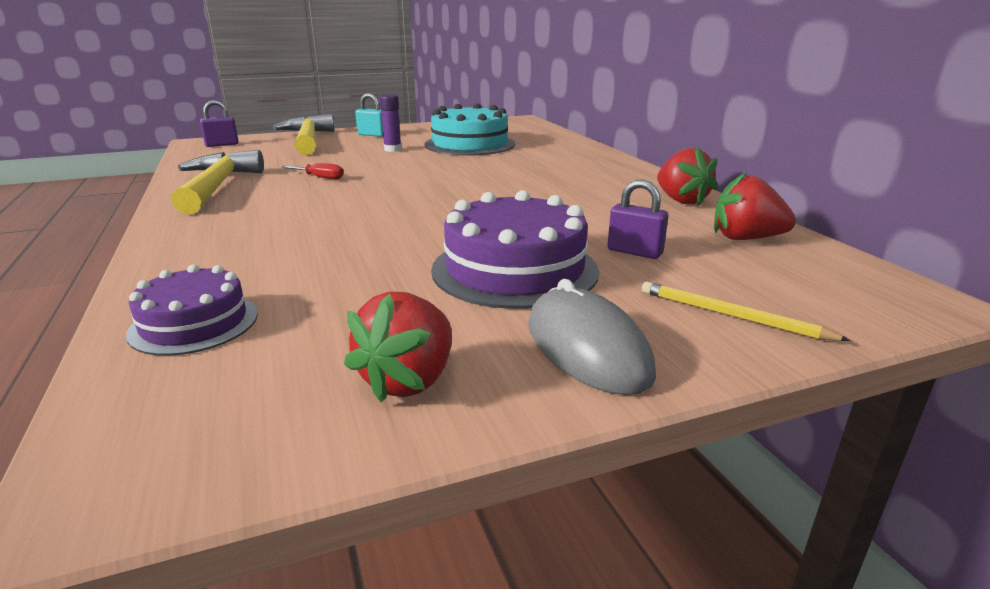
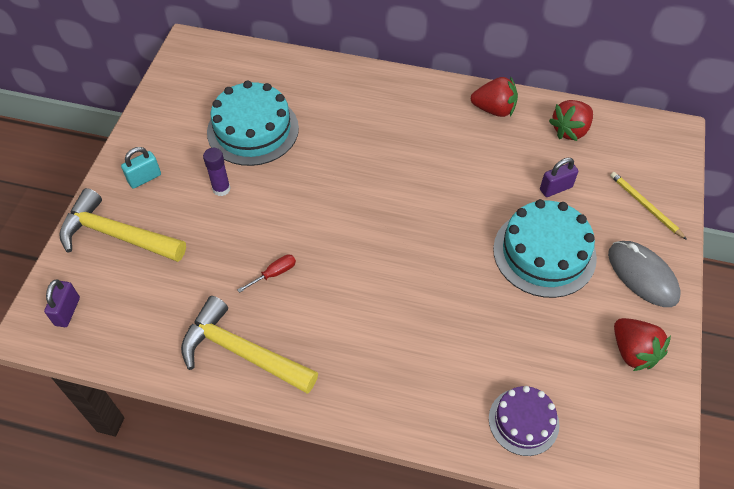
camera: 55 degrees left, 30 degrees up
purple cake [431,190,599,309] -> turquoise cake [493,199,597,298]
grey mouse [528,279,656,395] -> grey mouse turned 45 degrees clockwise [608,241,681,307]
yellow pencil [642,281,851,341] -> yellow pencil turned 75 degrees clockwise [610,172,687,240]

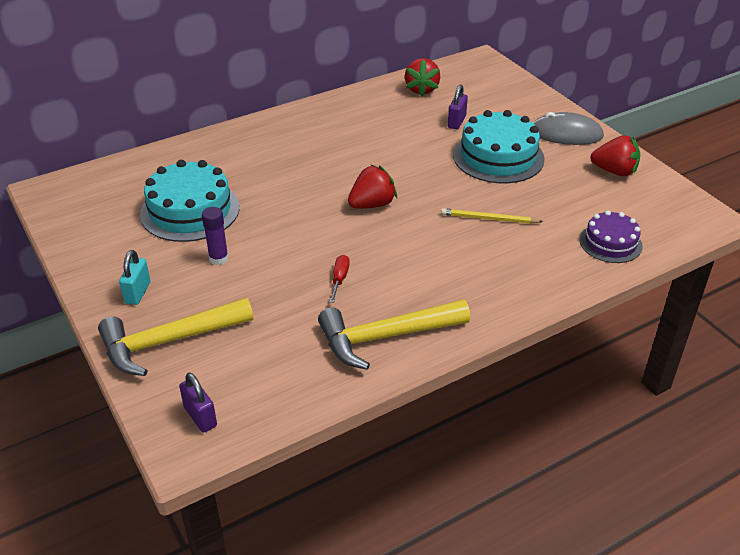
camera: 45 degrees left, 15 degrees down
red strawberry [471,76,518,117] -> red strawberry moved to [348,165,397,209]
yellow pencil [610,172,687,240] -> yellow pencil moved to [441,208,543,224]

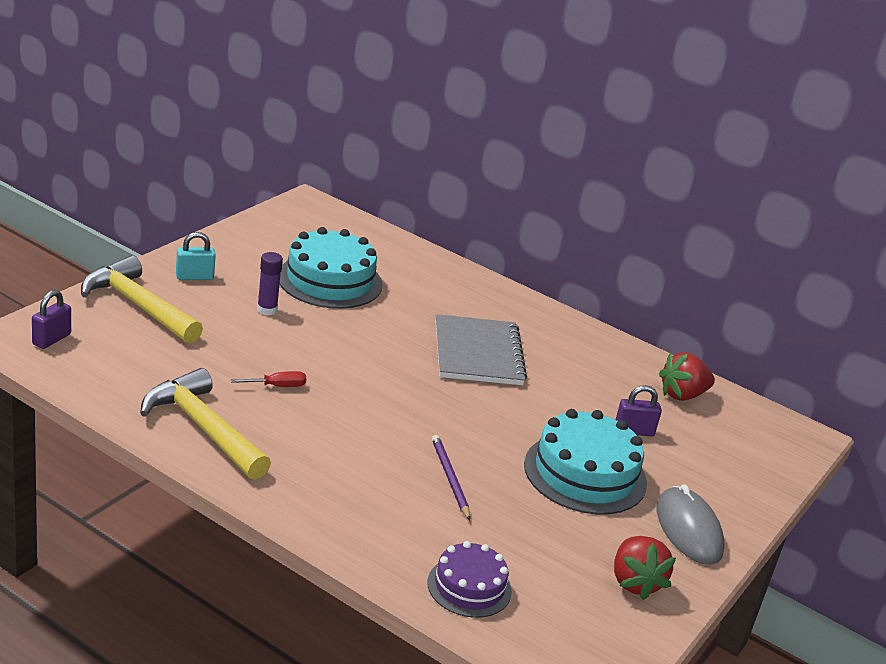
camera: 60 degrees right, 10 degrees down
red strawberry [348,165,397,209] -> none
yellow pencil [441,208,543,224] -> purple pencil [432,435,470,520]
none -> grey notebook [436,314,527,385]

